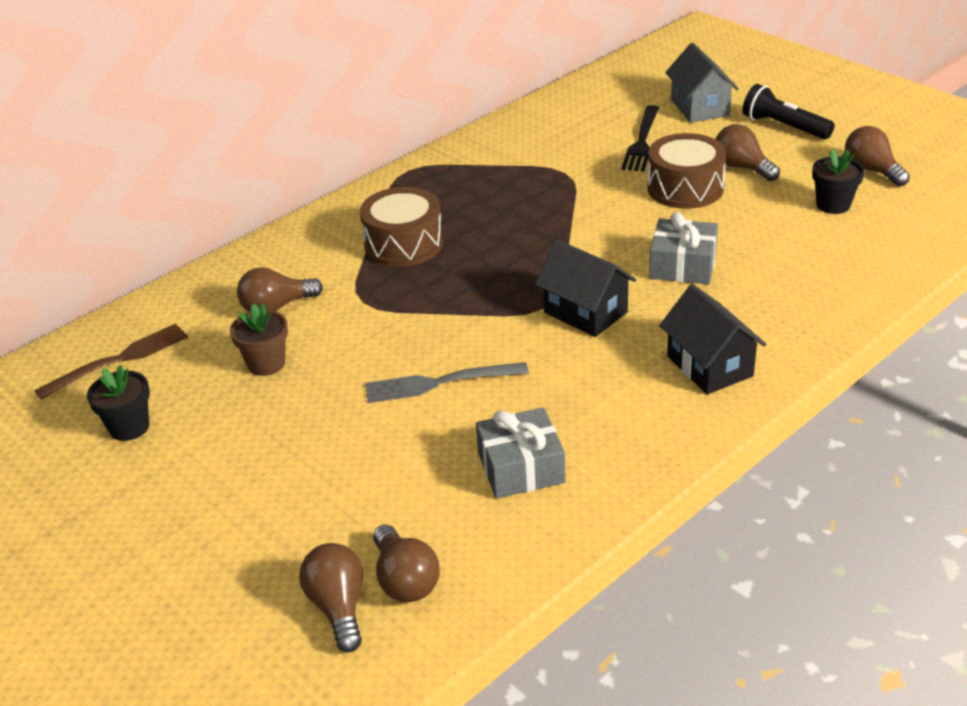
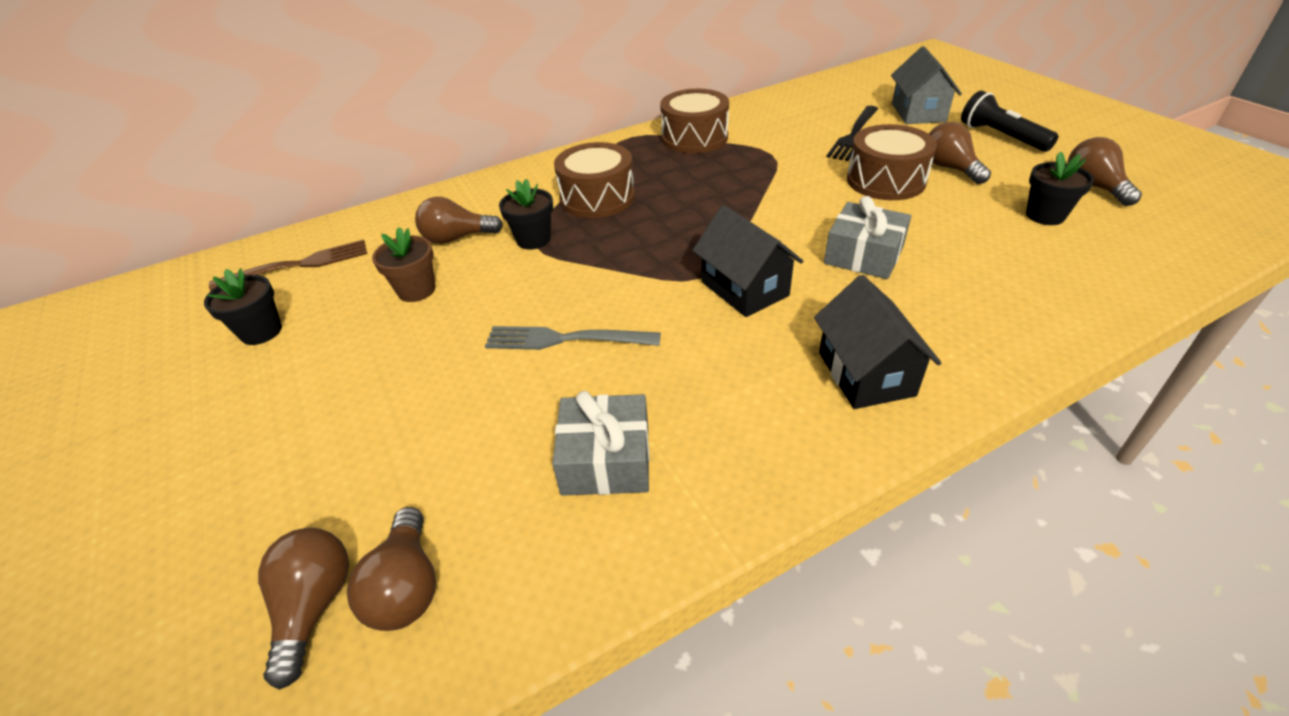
camera: 15 degrees right, 5 degrees up
none -> black flower pot [499,179,553,250]
none -> brown drum [660,89,729,153]

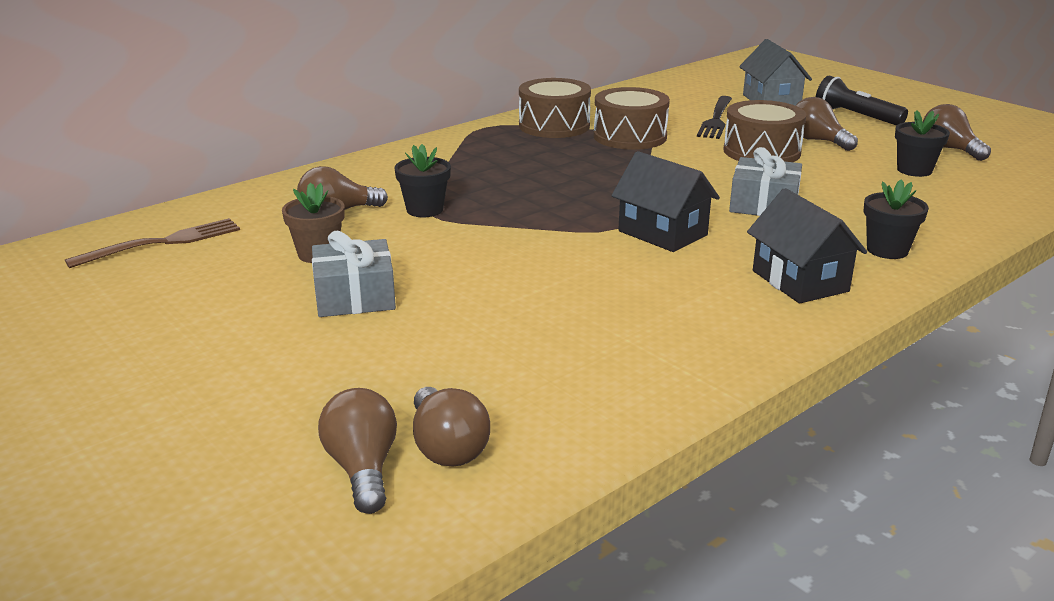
camera: 15 degrees left, 15 degrees down
black flower pot [204,268,282,345] -> black flower pot moved to [864,179,929,259]
grey fork [485,326,661,350] -> none
grey gift [552,391,650,496] -> grey gift moved to [312,231,396,317]
brown drum [554,142,635,218] -> brown drum moved to [594,87,670,150]

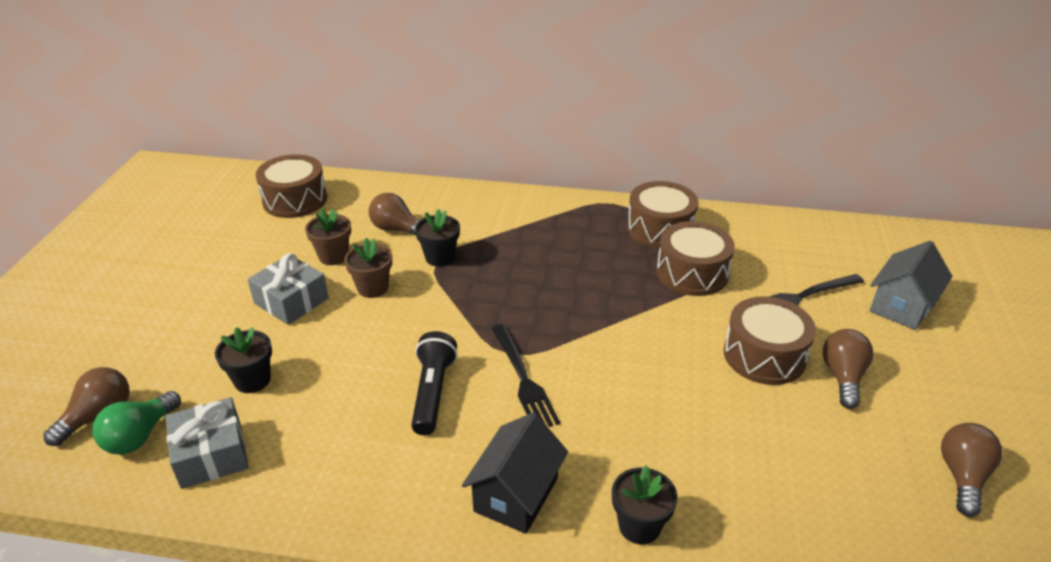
camera: 50 degrees right, 10 degrees up
brown fork [65,218,240,268] -> brown drum [256,154,327,218]
brown light bulb [413,387,490,466] -> green light bulb [92,391,181,455]
black house [611,151,720,252] -> black fork [491,324,560,427]
grey gift [729,147,802,216] -> grey gift moved to [166,397,249,489]
black flashlight [816,76,908,126] -> black flashlight moved to [411,331,458,435]
black flower pot [895,110,950,177] -> black flower pot moved to [215,327,272,393]
none -> brown flower pot [344,238,392,298]

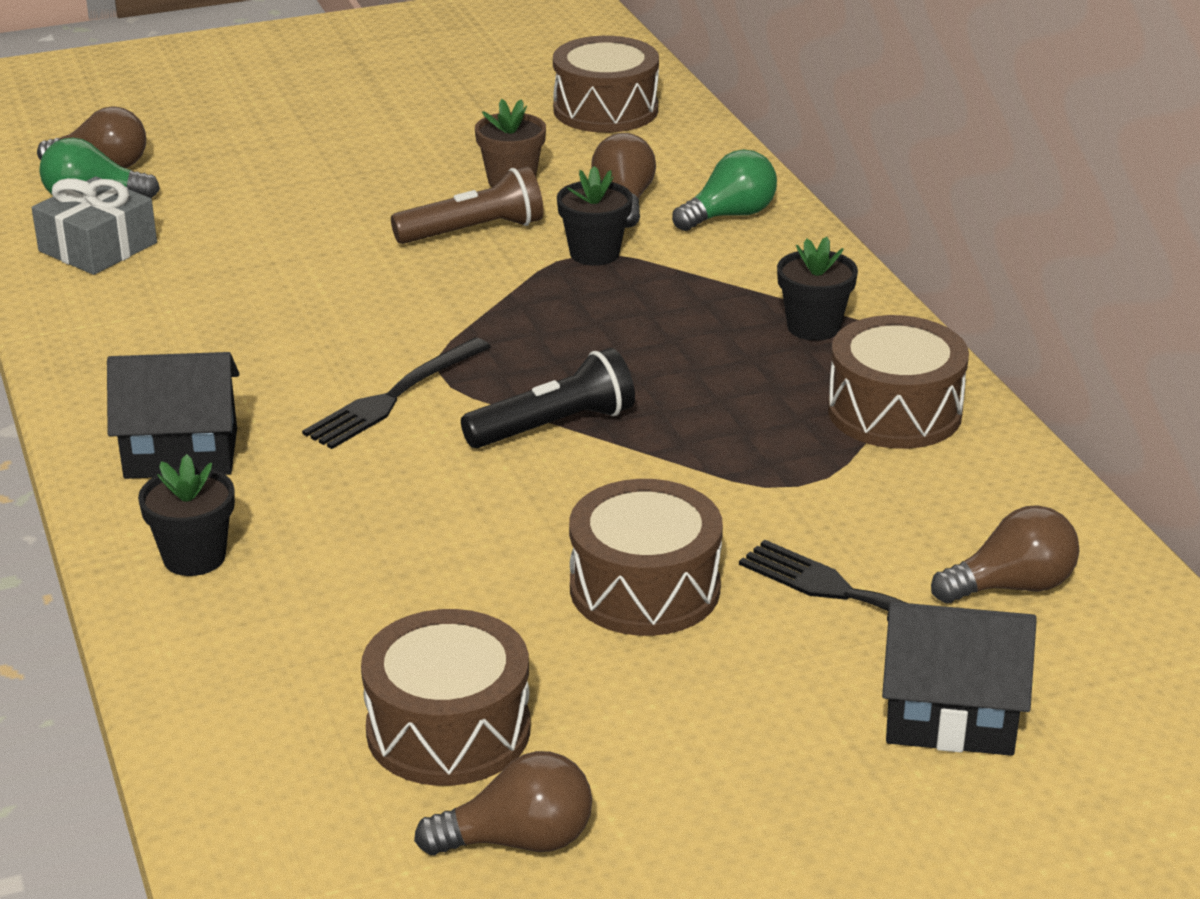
camera: 60 degrees right, 5 degrees down
black flower pot [215,327,272,393] -> black flower pot moved to [777,237,858,341]
grey gift [248,253,329,325] -> none
brown flower pot [344,238,392,298] -> brown flashlight [391,166,544,244]
black flashlight [411,331,458,435] -> black flashlight moved to [461,348,635,448]
brown drum [657,221,735,296] -> brown drum moved to [361,609,530,786]
brown light bulb [823,329,874,409] -> brown light bulb moved to [931,505,1079,603]
grey house [870,241,952,330] -> black house [882,602,1037,756]
none -> green light bulb [672,149,777,231]

